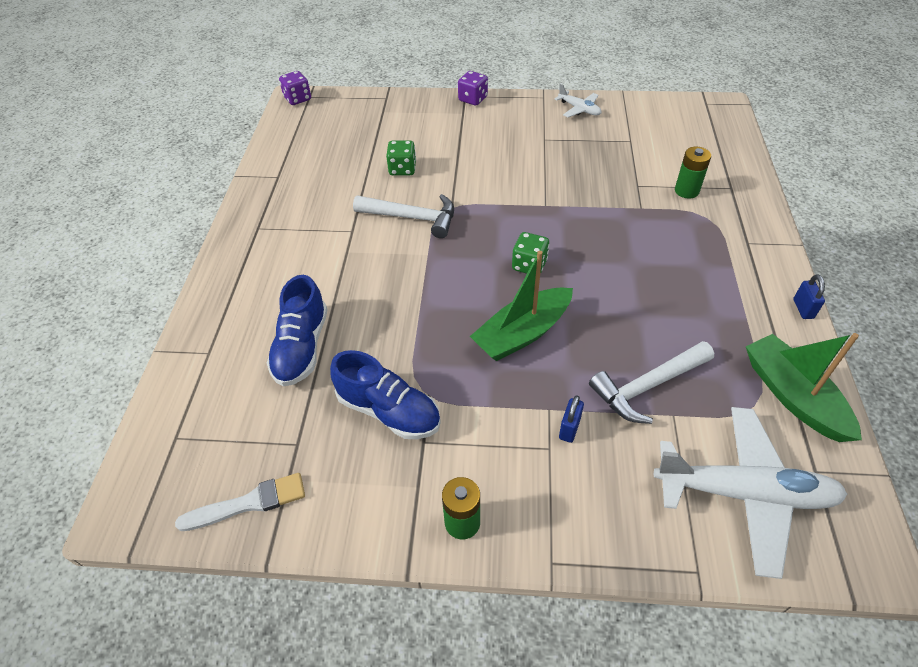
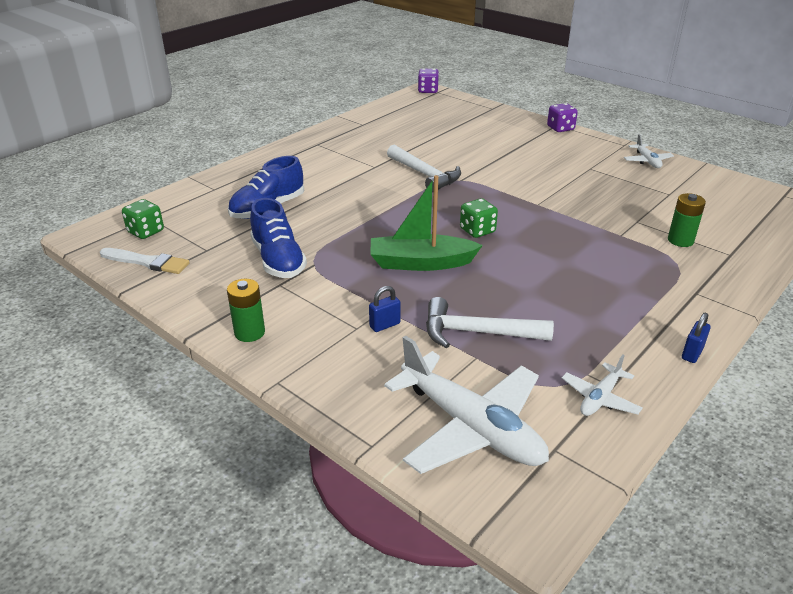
camera: 35 degrees right, 15 degrees down
green dice [386,140,416,176] -> green dice moved to [122,199,164,239]
green boat [746,333,862,442] -> white plane [562,354,643,416]

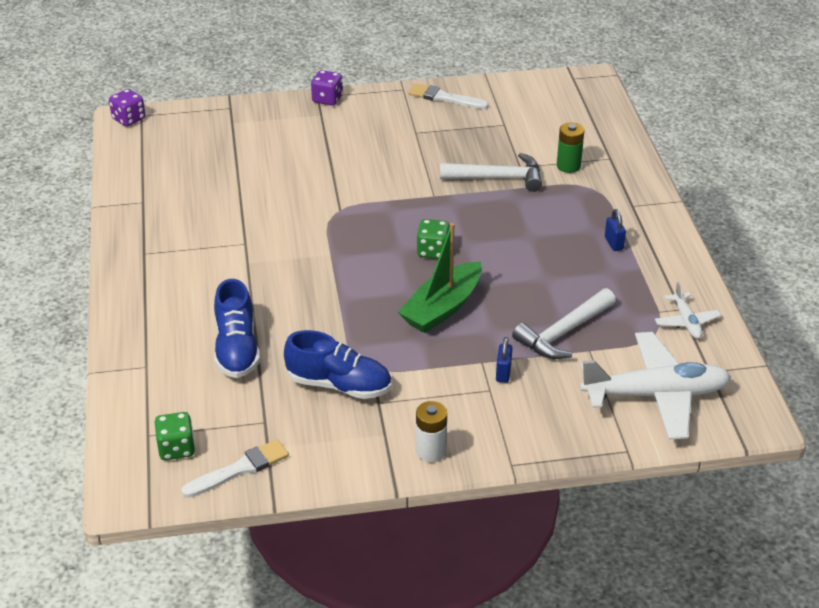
camera: 50 degrees left, 5 degrees up
green battery [227,279,265,342] -> white battery [416,401,447,462]
white hammer [387,145,461,192] -> white hammer moved to [440,153,542,192]
white plane [624,134,674,168] -> white brush [408,83,489,109]
blue padlock [682,313,711,363] -> blue padlock moved to [605,209,626,251]

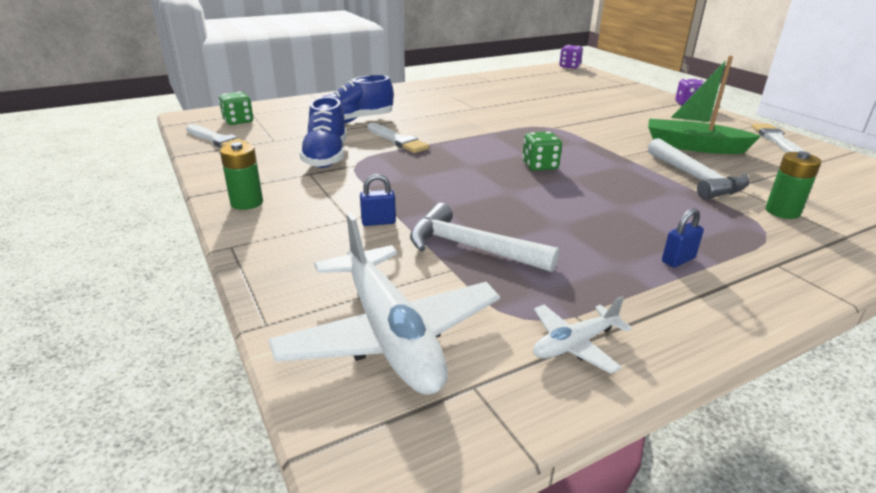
camera: 70 degrees right, 10 degrees down
green boat [398,223,482,333] -> green boat moved to [648,56,761,154]
white battery [416,401,447,462] -> green battery [220,142,263,210]
none -> white brush [367,123,429,153]

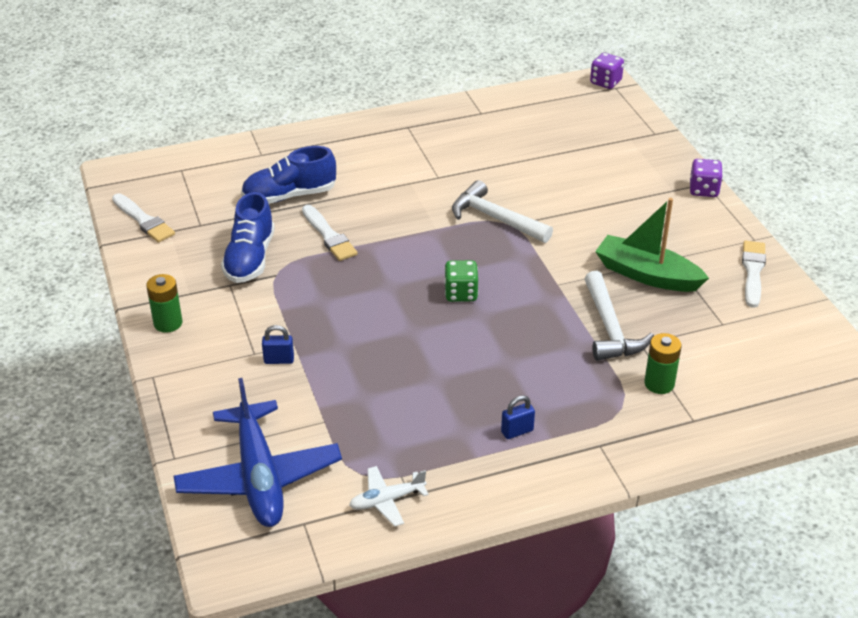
camera: 10 degrees right, 10 degrees up
green dice [219,92,253,125] -> none
white plane [268,213,500,395] -> blue plane [174,378,342,527]
white hammer [410,203,559,272] -> white hammer moved to [452,180,553,243]

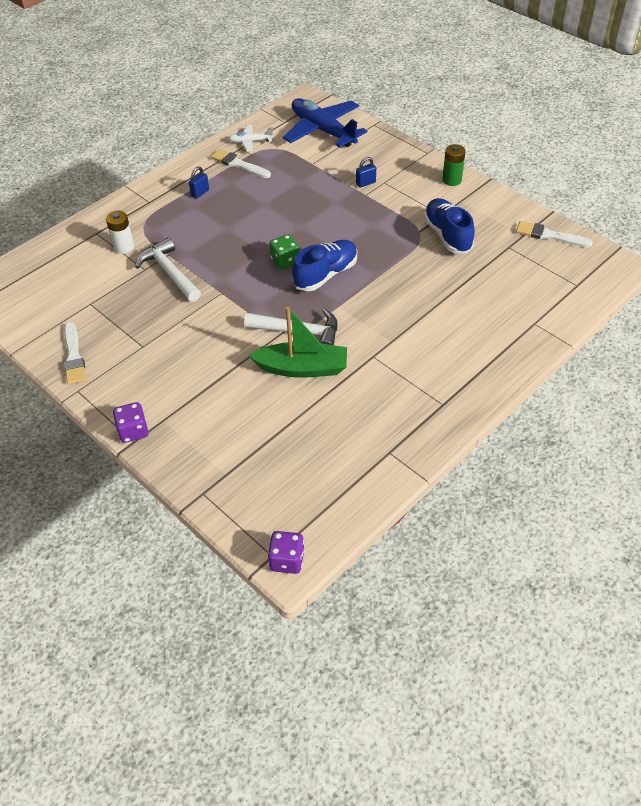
camera: 155 degrees right, 10 degrees up
blue shoe [241,146,336,204] -> blue shoe moved to [292,240,357,291]
white brush [302,205,358,261] -> white brush moved to [211,149,271,178]
white plane [349,466,429,527] -> white plane turned 135 degrees counterclockwise [228,125,274,152]
green boat [595,198,709,292] -> green boat moved to [248,307,347,378]
green battery [644,333,682,394] -> white battery [106,211,134,254]

